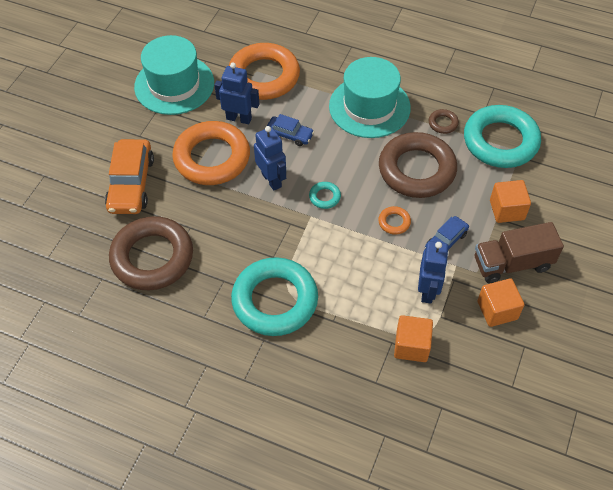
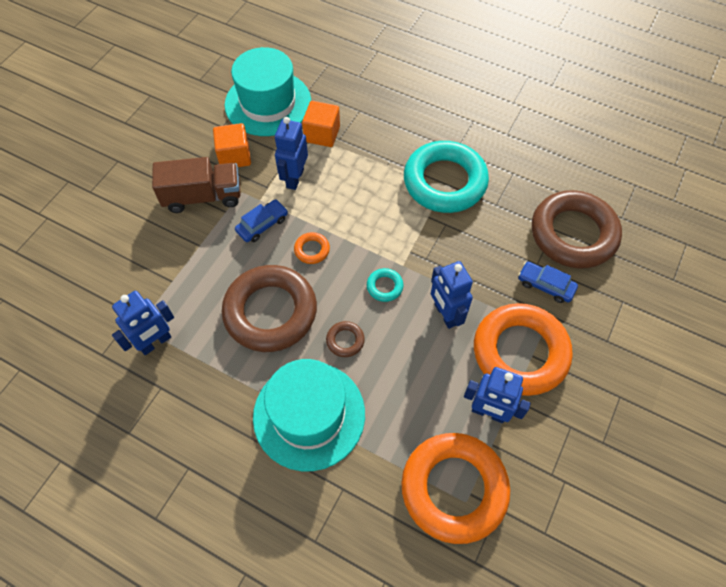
camera: 175 degrees left, 5 degrees up
orange car [105,139,154,214] -> none
turquoise hat [134,35,214,115] -> turquoise hat moved to [225,47,311,136]
blue car [267,114,314,146] -> blue car moved to [518,262,578,303]
brown ring [429,109,459,134] -> brown ring moved to [326,321,365,357]
turquoise ring [464,105,541,168] -> blue robot [112,291,174,355]
orange cube [490,180,531,223] -> none

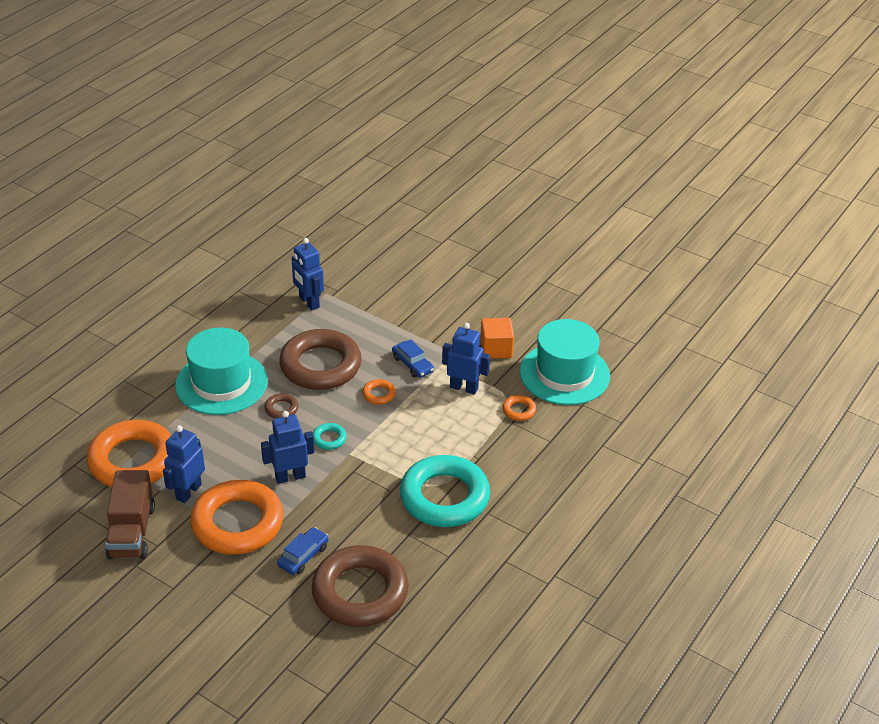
camera: 95 degrees right, 20 degrees down
brown truck [152,157,241,213] -> brown truck moved to [105,470,155,559]
orange cube [302,101,340,147] -> orange ring [502,395,536,421]

